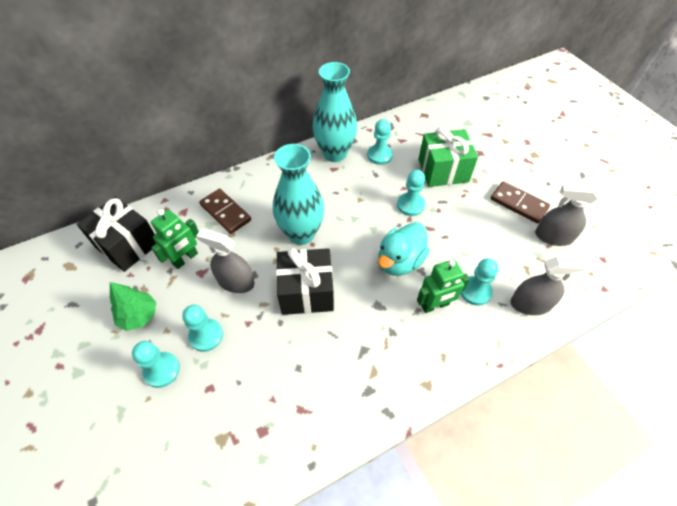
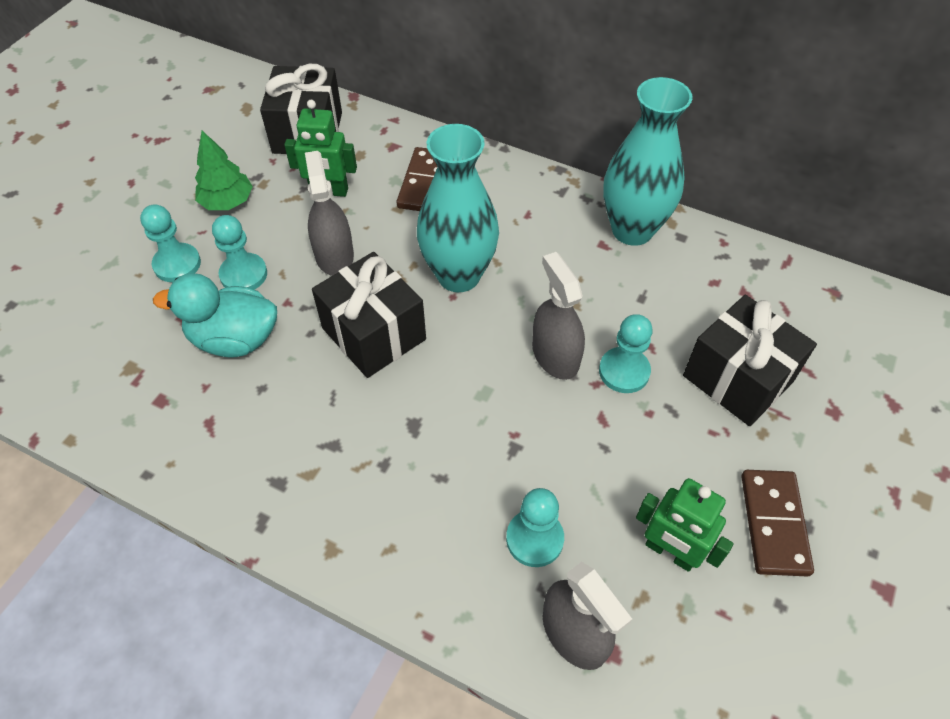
camera: 55 degrees right, 0 degrees up
turquoise pawn [367,119,393,165] -> none
turquoise duck [378,222,430,276] -> turquoise duck moved to [153,273,277,357]
green robot [417,259,470,313] -> green robot moved to [636,478,733,572]
green gift [419,127,478,187] -> black gift [683,295,817,426]
grey spray bottle [535,184,598,246] -> grey spray bottle moved to [532,252,585,380]

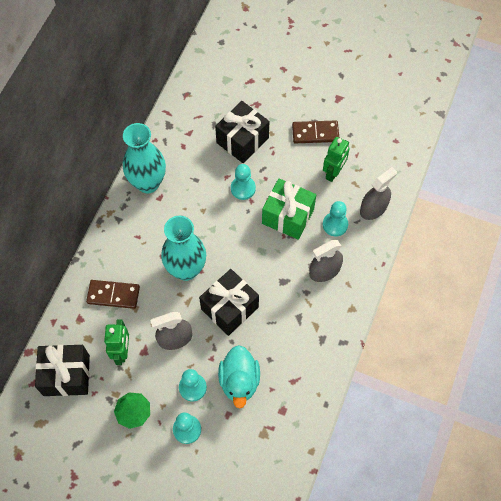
camera: 95 degrees left, 10 degrees up
grey spray bottle [532,252,585,380] -> grey spray bottle moved to [309,240,343,282]
none -> green gift [262,178,316,240]

